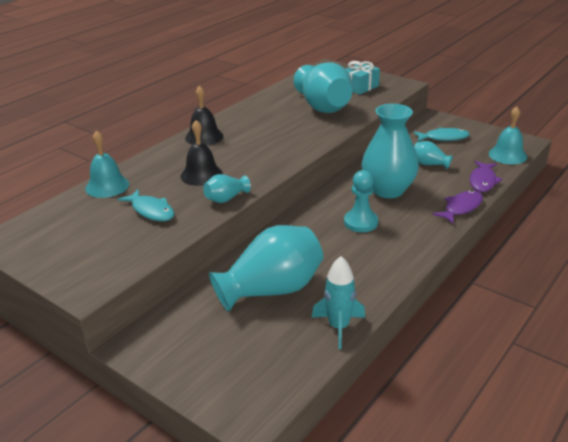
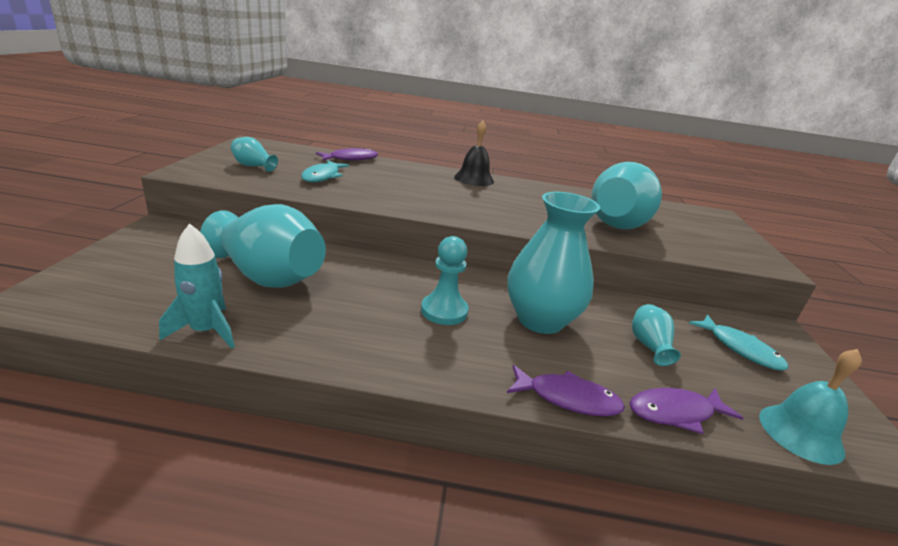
camera: 55 degrees right, 5 degrees down
turquoise bell [85,130,129,198] -> purple fish [316,148,378,161]
black bell [181,120,223,186] -> none
turquoise vase [203,174,251,203] -> turquoise vase moved to [231,137,278,172]
turquoise gift [346,61,380,95] -> none

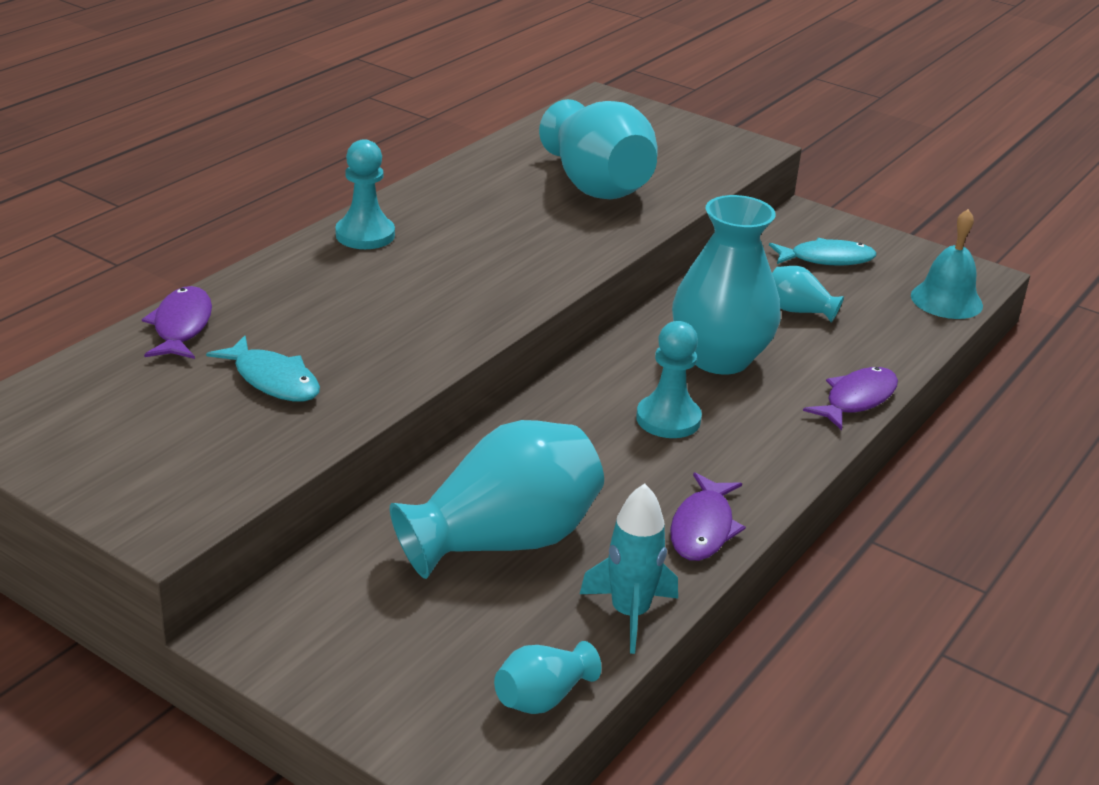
camera: 60 degrees left, 5 degrees up
turquoise vase [231,137,278,172] -> turquoise vase moved to [494,641,601,714]
black bell [454,121,494,186] -> turquoise pawn [335,139,395,249]
purple fish [629,388,743,434] -> purple fish moved to [670,472,746,561]

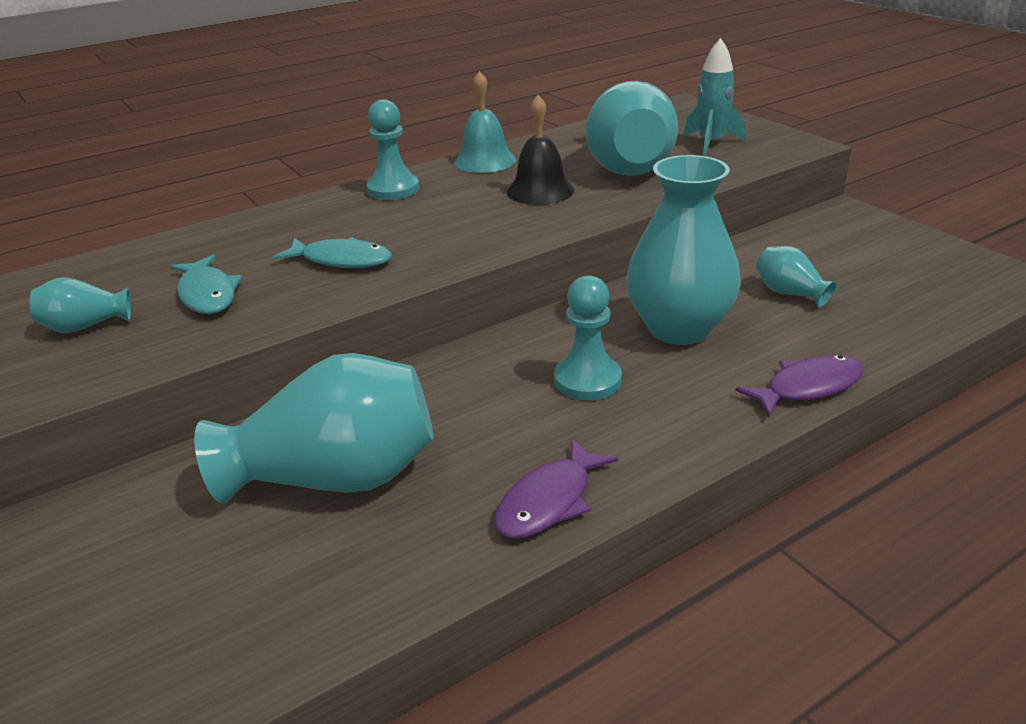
camera: 25 degrees right, 0 degrees up
purple fish [142,286,212,359] -> none
turquoise vase [494,641,601,714] -> turquoise vase moved to [30,277,131,333]
turquoise rocket [580,484,678,654] -> turquoise rocket moved to [684,38,746,156]
turquoise fish [769,238,876,266] -> turquoise fish moved to [273,237,392,268]
turquoise bell [911,209,983,319] -> turquoise bell moved to [454,71,516,173]
none -> black bell [507,95,574,205]

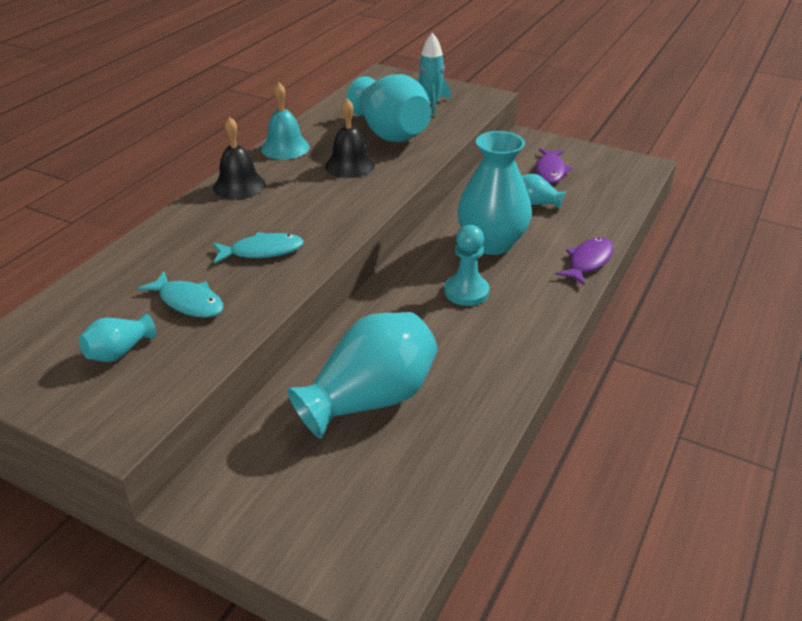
camera: 30 degrees left, 5 degrees up
turquoise pawn [366,99,419,200] -> black bell [213,117,266,199]
purple fish [494,438,618,539] -> purple fish moved to [536,148,572,184]

